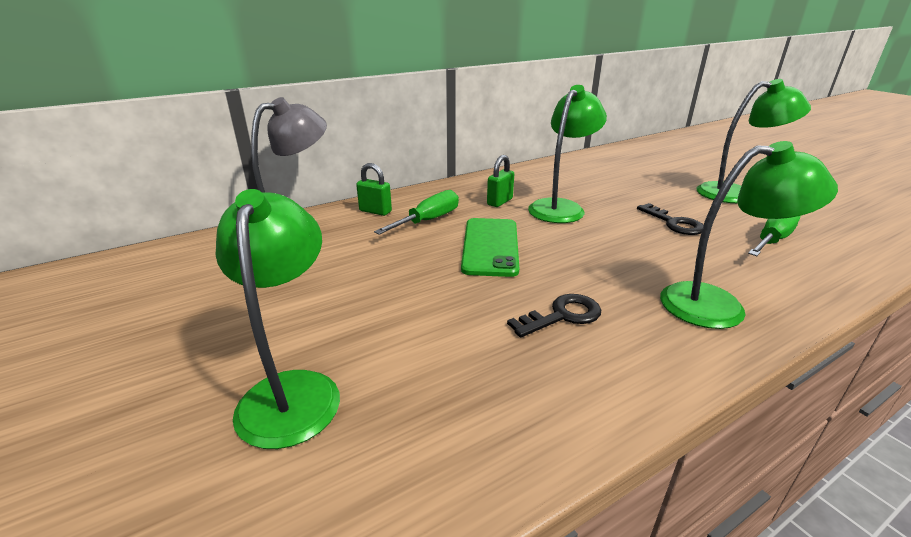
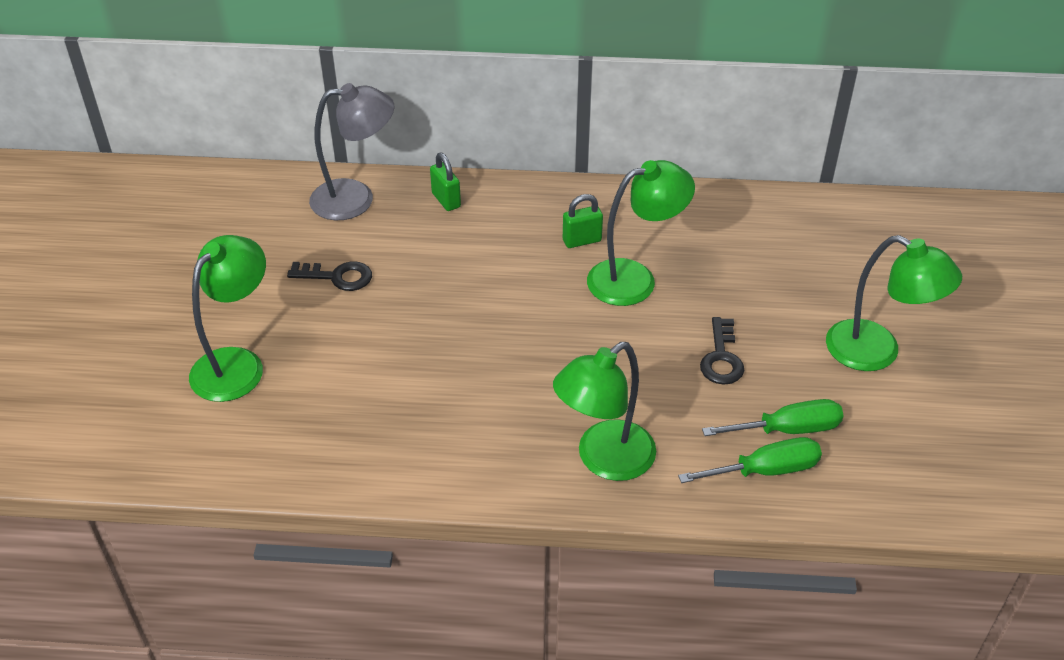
camera: 35 degrees right, 15 degrees up
green screwdriver [374,190,459,235] -> green screwdriver moved to [678,437,822,483]
green phone [461,218,519,277] -> none
black key [507,294,601,337] -> black key moved to [287,261,372,291]
green lamp [660,141,838,329] -> green lamp turned 105 degrees clockwise [553,342,656,481]

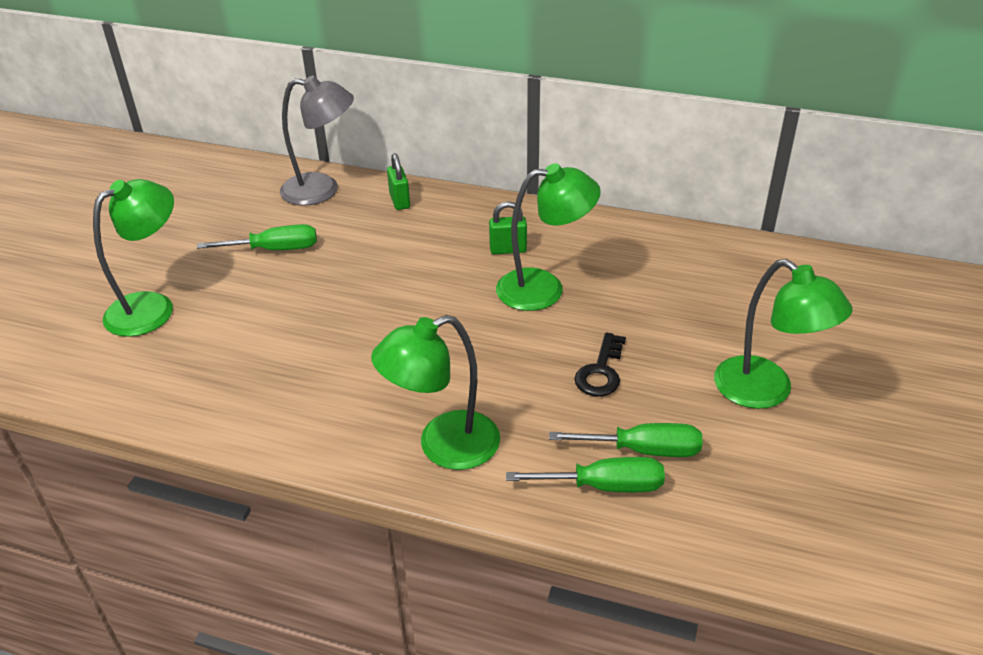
camera: 15 degrees right, 5 degrees down
black key [287,261,372,291] -> green screwdriver [197,224,317,250]

